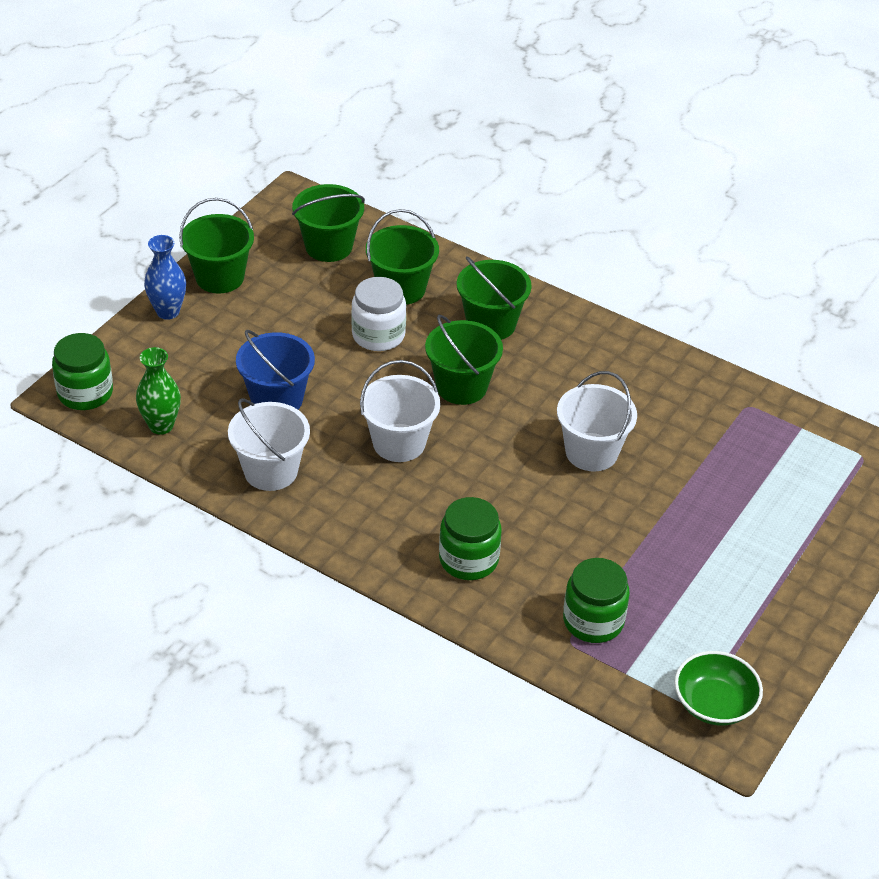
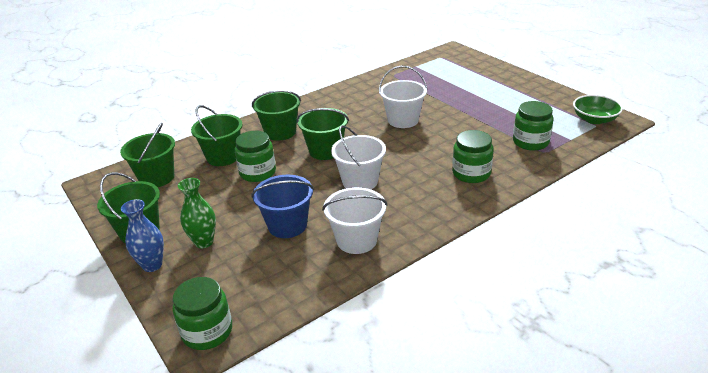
camera: 65 degrees left, 10 degrees down
green vase [136,347,181,435] -> green vase moved to [178,178,216,249]
white jar [351,277,406,351] -> green jar [235,131,276,182]

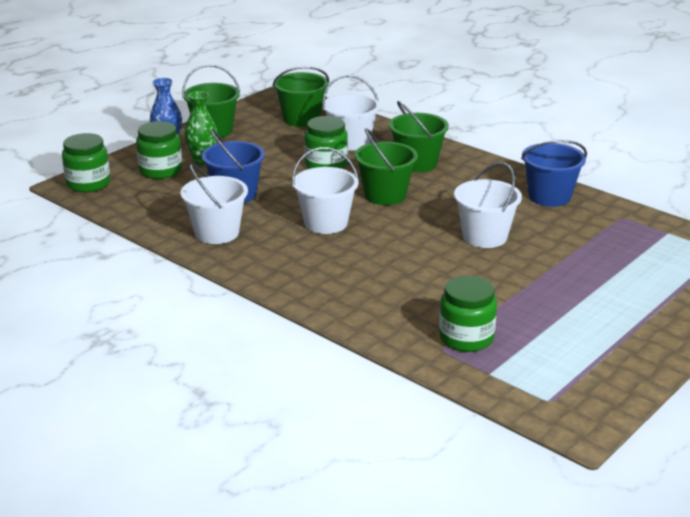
camera: 75 degrees right, 5 degrees down
green bucket [191,105,243,166] -> white bucket [322,75,380,151]
green jar [452,130,494,183] -> green jar moved to [136,121,182,179]
green bowl [573,95,623,124] -> none
none -> blue bucket [521,140,587,207]

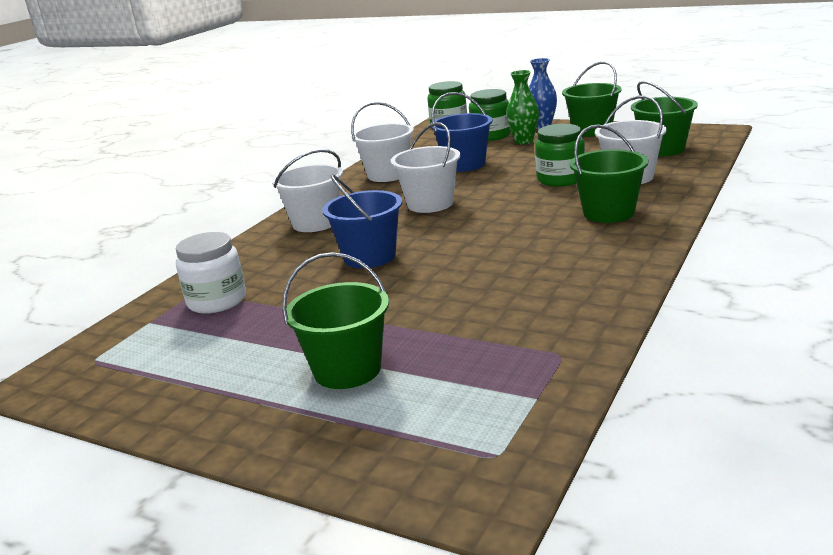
camera: 80 degrees right, 5 degrees down
green bucket [355,129,418,205] -> green bucket moved to [282,252,389,389]
green jar [439,276,497,352] -> white jar [176,232,246,314]
white bucket [454,162,522,248] -> white bucket moved to [272,149,343,232]
blue bucket [521,140,587,207] -> blue bucket moved to [322,175,402,268]

